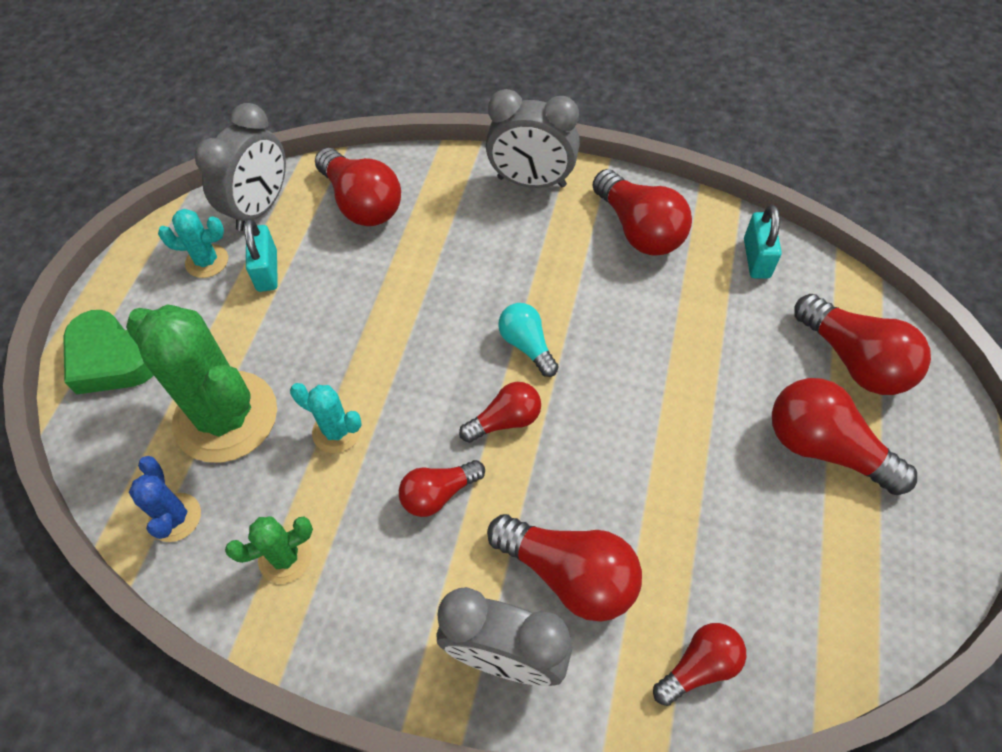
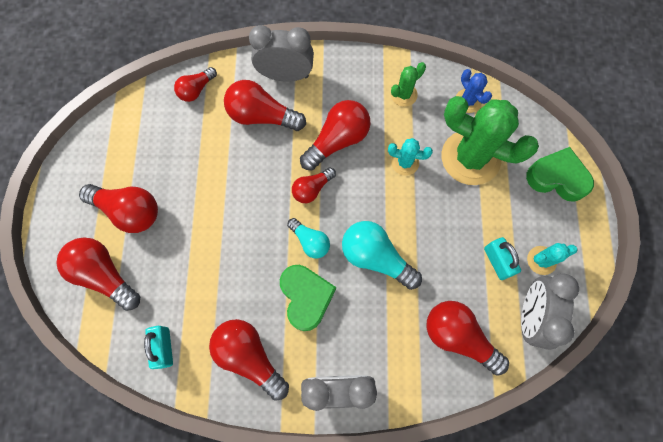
camera: 165 degrees right, 15 degrees up
red light bulb [399,460,485,517] -> red light bulb [300,100,371,170], size x1.67
none -> green heart [280,265,336,331]
none -> turquoise light bulb [342,221,422,290]

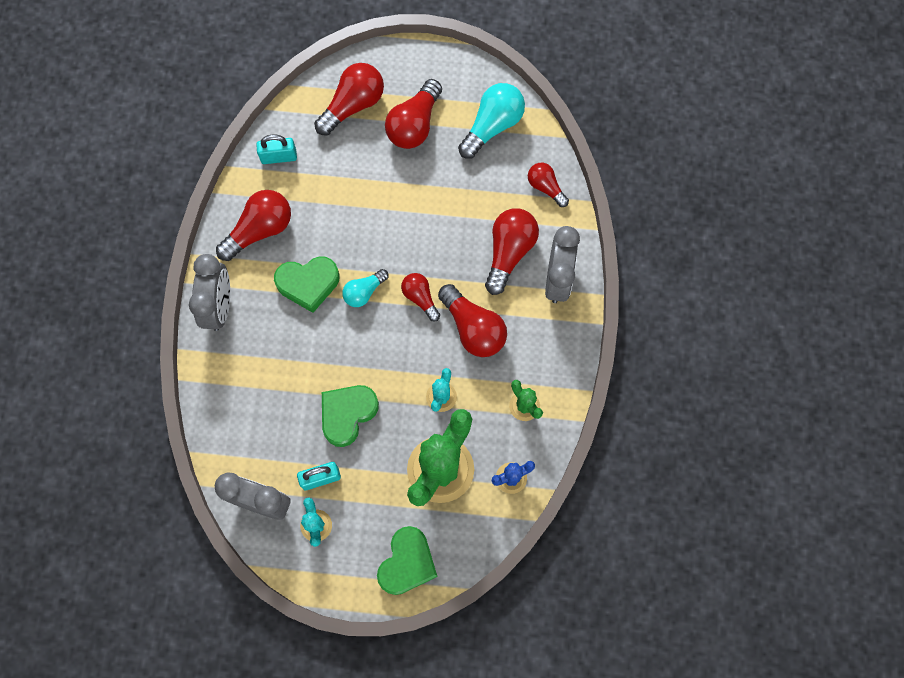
camera: 95 degrees right, 0 degrees up
turquoise light bulb [342,221,422,290] -> turquoise light bulb moved to [458,83,525,159]
red light bulb [427,301,509,375] -> none
none -> green heart [322,385,379,447]

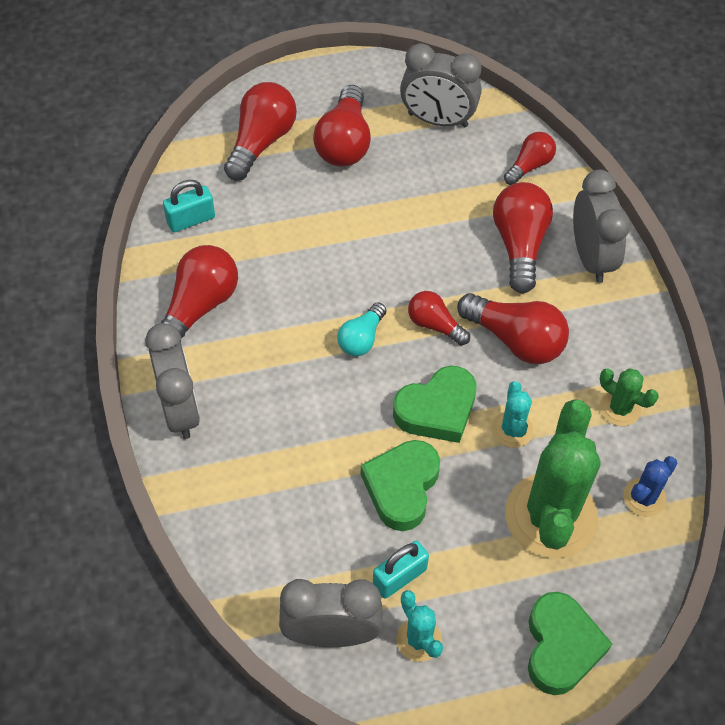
camera: 20 degrees left, 15 degrees down
green heart [274,256,340,313] -> green heart moved to [393,366,477,443]
turquoise light bulb [458,83,525,159] -> grey clock [400,43,481,127]
red light bulb [528,163,569,207] -> red light bulb turned 105 degrees clockwise [504,132,556,185]

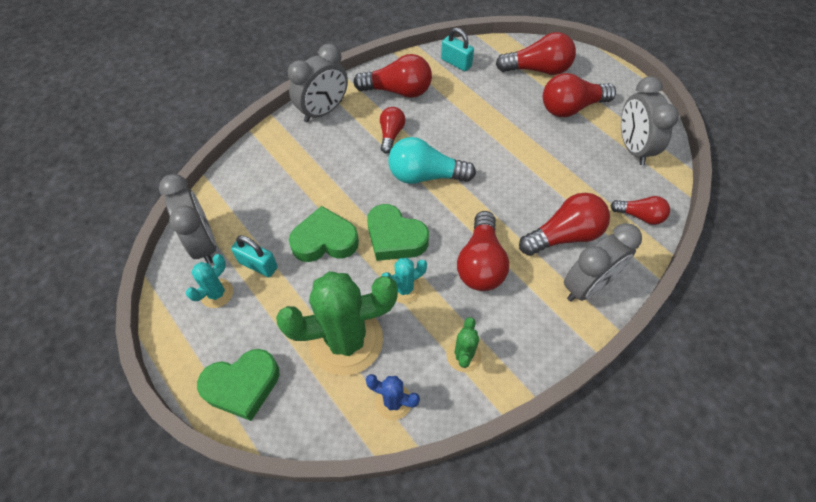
camera: 65 degrees right, 0 degrees up
turquoise light bulb [337,302,386,356] -> turquoise light bulb [388,137,476,184], size x1.67
red light bulb [408,291,470,345] -> red light bulb moved to [380,107,406,154]

